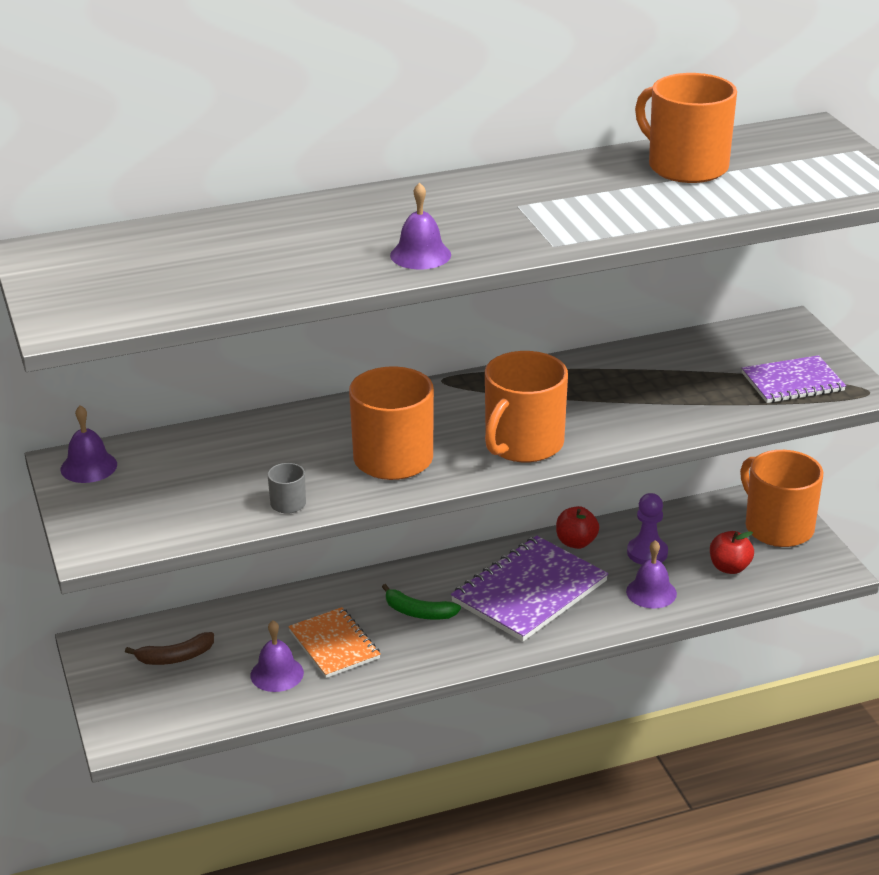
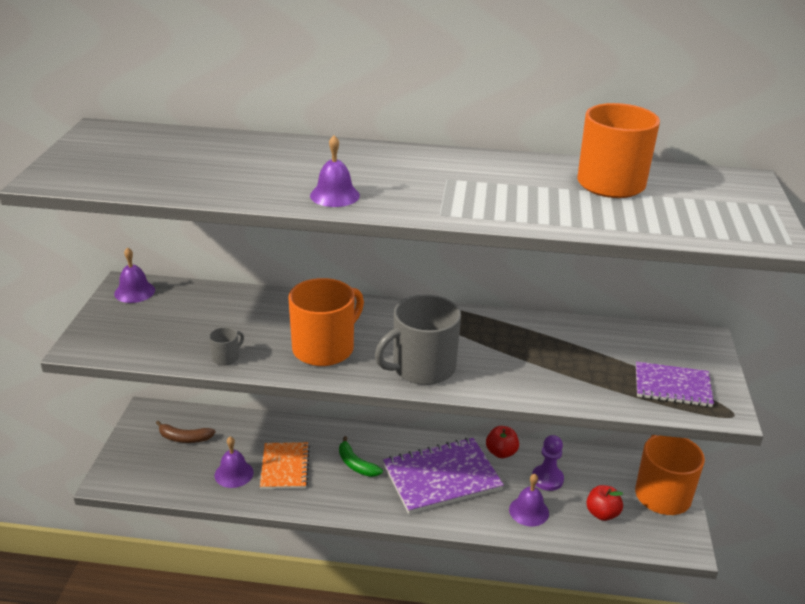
camera: 25 degrees right, 0 degrees up
orange mug [485,351,568,462] -> grey mug [375,294,461,385]

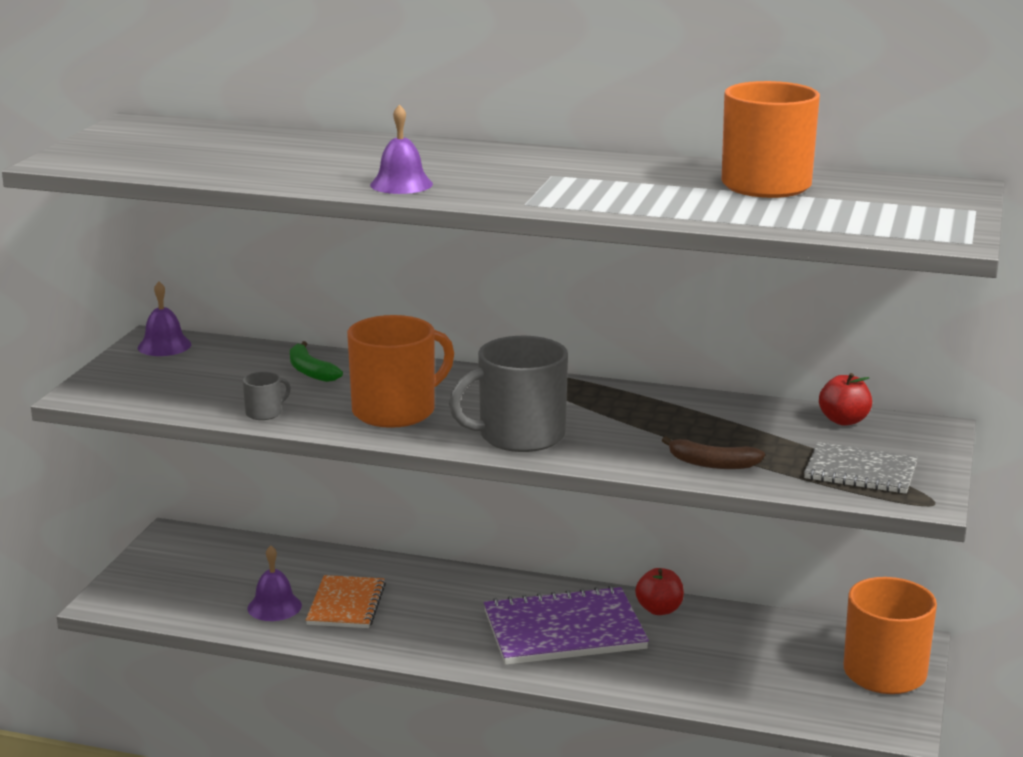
camera: 10 degrees right, 10 degrees down
brown banana [156,421,215,443] -> brown banana moved to [662,436,765,469]
green banana [339,436,383,477] -> green banana moved to [290,341,343,382]
purple bell [509,474,549,526] -> none
purple pawn [532,435,564,491] -> none
red apple [586,485,623,521] -> red apple moved to [819,373,872,425]
purple notebook [636,361,714,407] -> grey notebook [804,442,918,494]

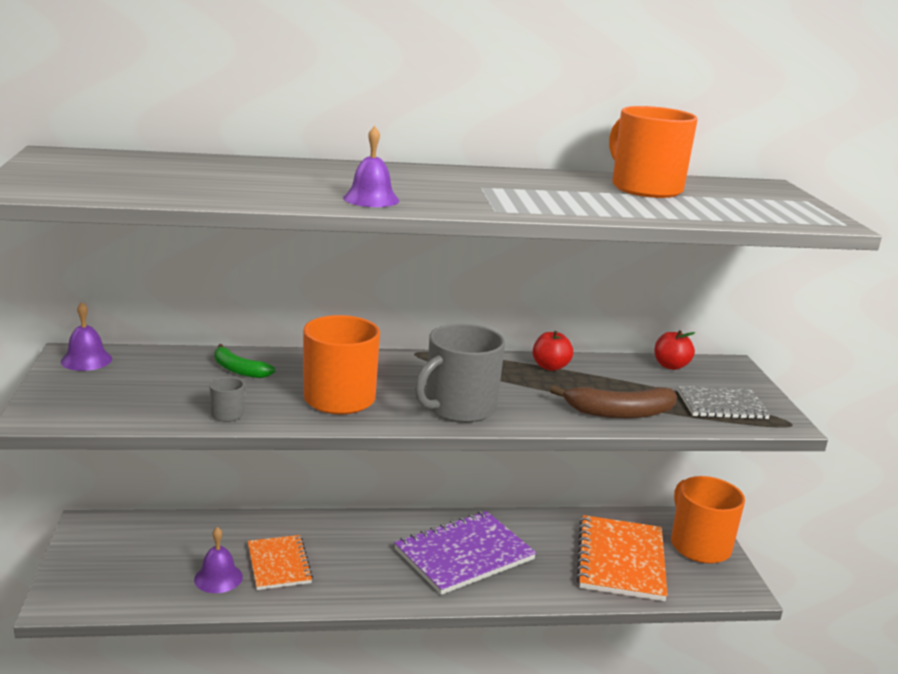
camera: 25 degrees left, 0 degrees up
red apple [635,568,684,615] -> red apple moved to [533,331,573,371]
brown banana [662,436,765,469] -> brown banana [550,385,677,419], size x1.54
none -> orange notebook [576,515,668,601]

